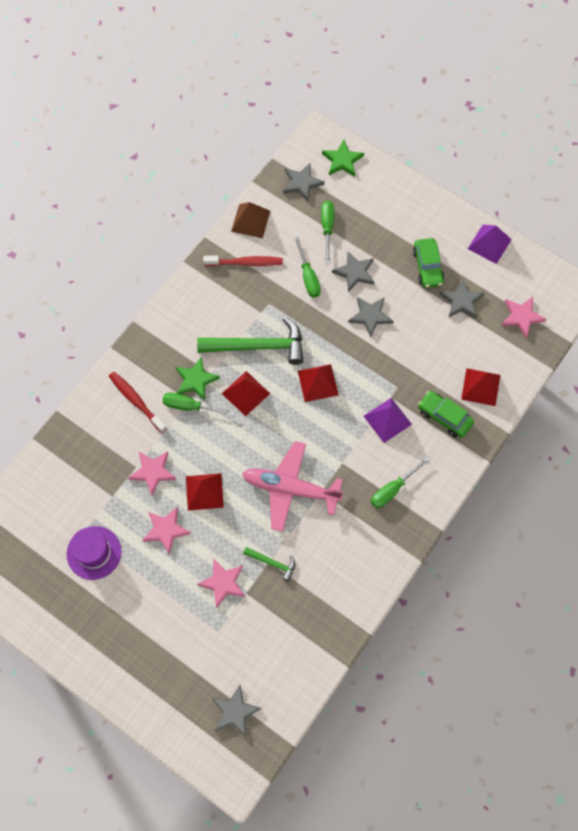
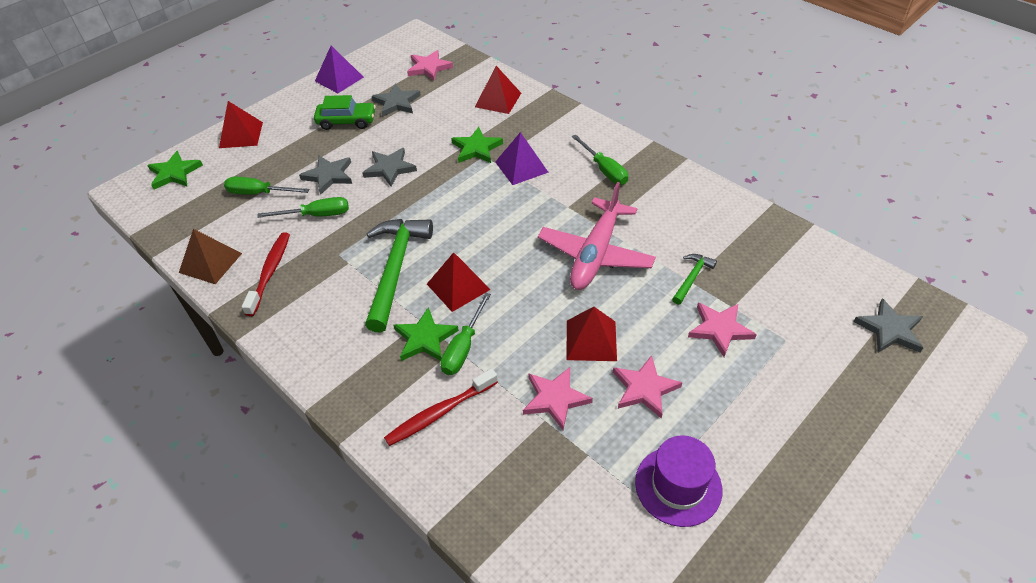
camera: 80 degrees left, 20 degrees down
grey star [283,163,325,202] -> none
red pyramid [298,364,339,402] -> red pyramid moved to [219,101,263,148]
green car [418,391,474,437] -> none
none -> green star [451,127,503,163]

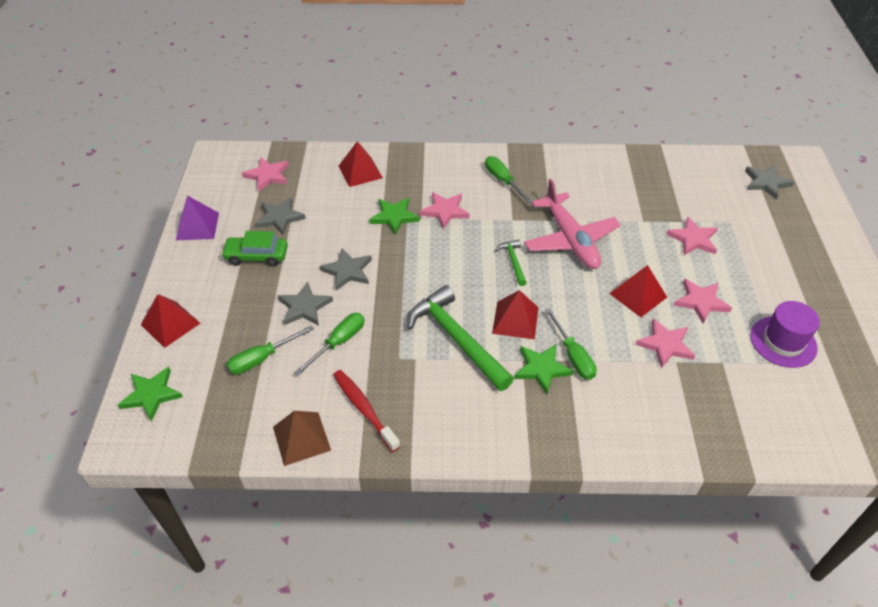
camera: 45 degrees left, 0 degrees up
green car [314,95,376,130] -> green car turned 135 degrees counterclockwise [221,231,288,267]
red toothbrush [384,368,498,446] -> none
purple pyramid [495,132,549,185] -> pink star [420,192,470,229]
green screwdriver [572,135,628,185] -> green screwdriver turned 135 degrees counterclockwise [485,156,532,203]
green hammer [672,254,717,305] -> green hammer moved to [495,240,527,286]

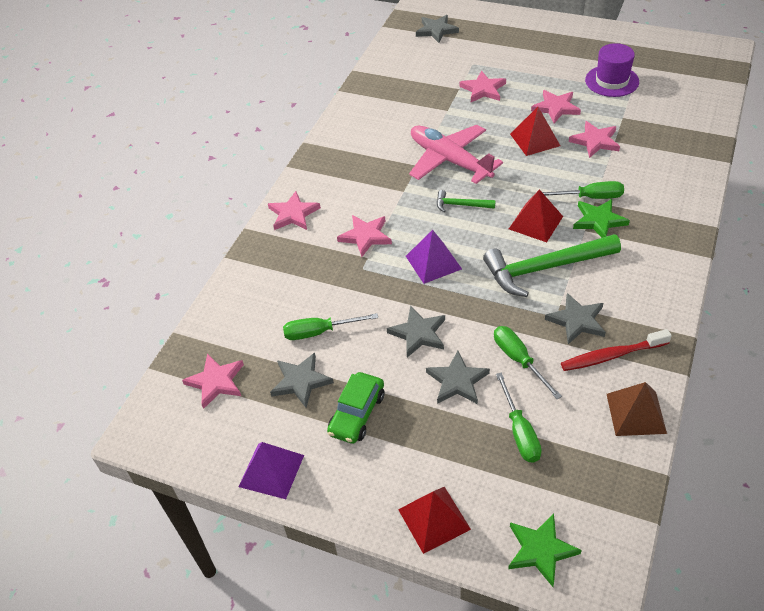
camera: 65 degrees left, 0 degrees up
red pyramid [339,141,383,187] -> none
green star [369,198,420,235] -> none
green screwdriver [485,156,532,203] -> green screwdriver moved to [283,313,378,340]
pink plane [524,179,621,269] -> pink plane turned 135 degrees counterclockwise [409,125,503,184]
none -> pink star [268,191,321,230]
none -> purple pyramid [406,230,462,284]
none -> grey star [545,293,606,344]

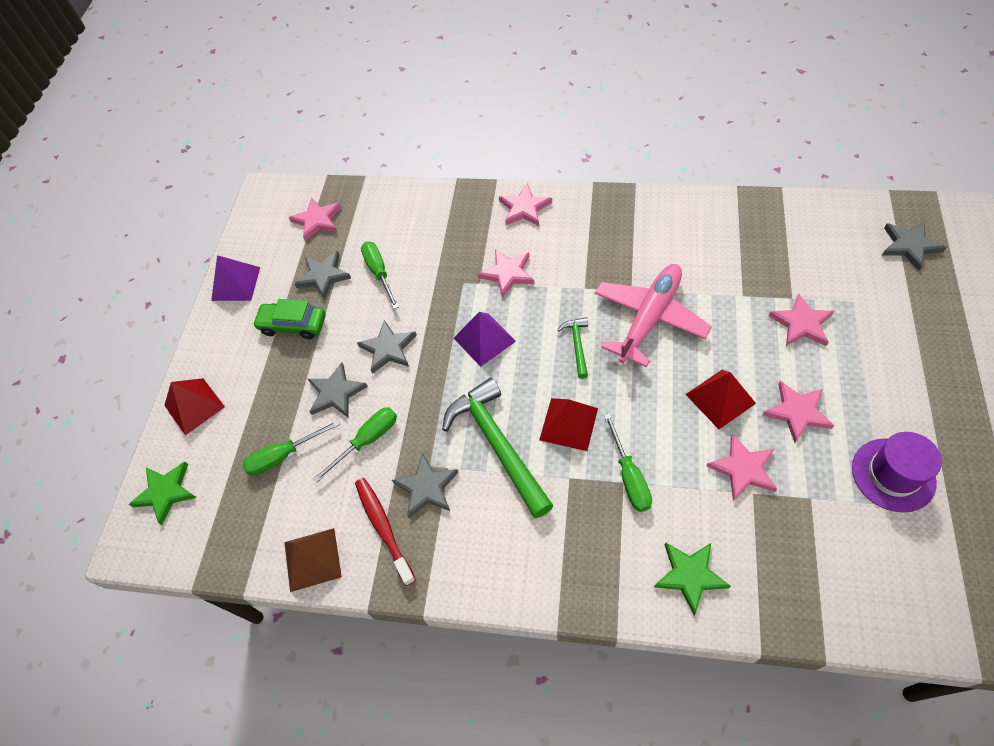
camera: 80 degrees right, 10 degrees up
green star [573,199,630,238] -> green star moved to [654,542,731,615]

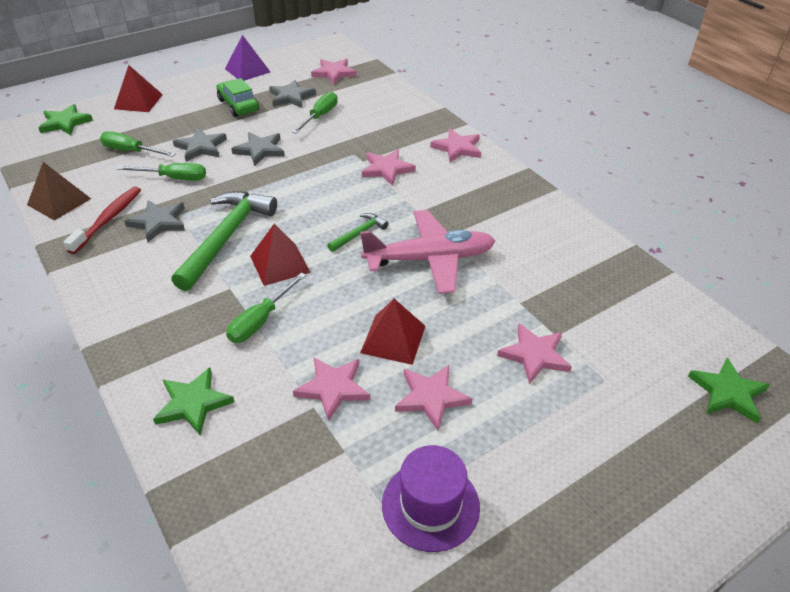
camera: 40 degrees right, 15 degrees down
purple pyramid [454,312,516,367] -> none
grey star [882,222,947,271] -> green star [688,358,770,423]

